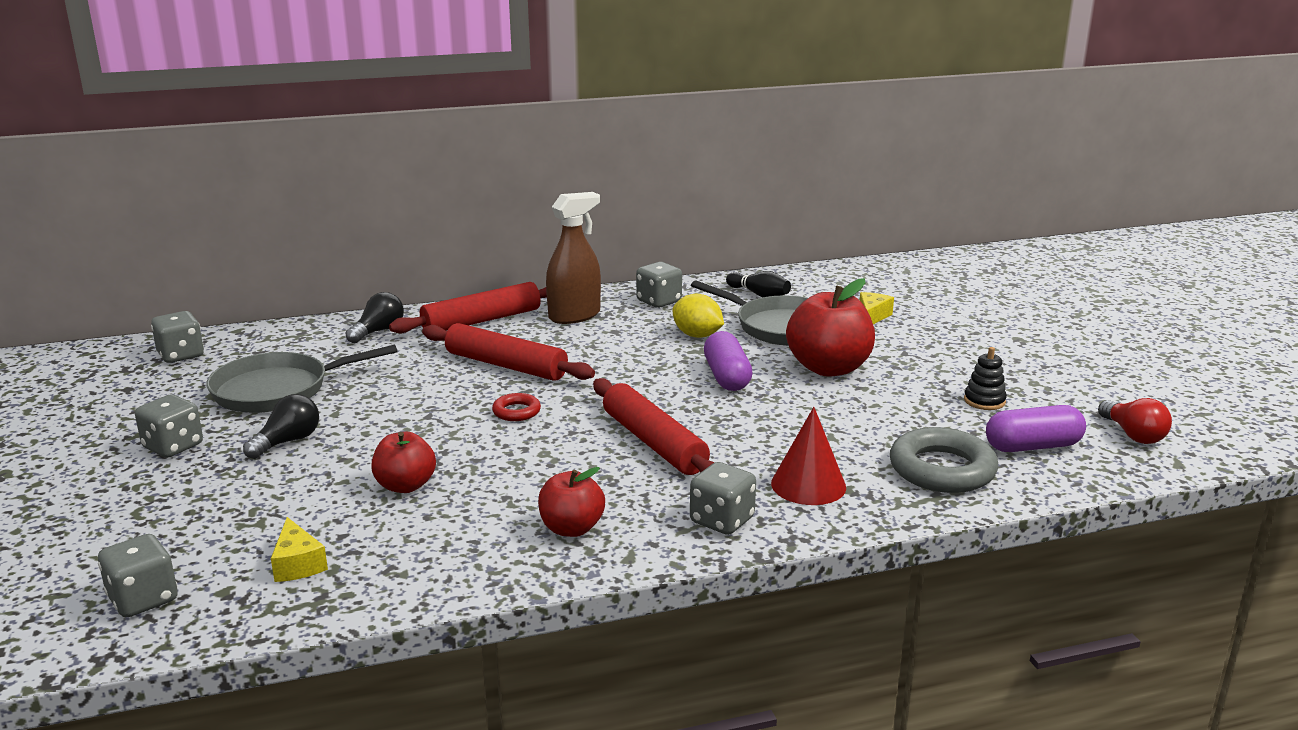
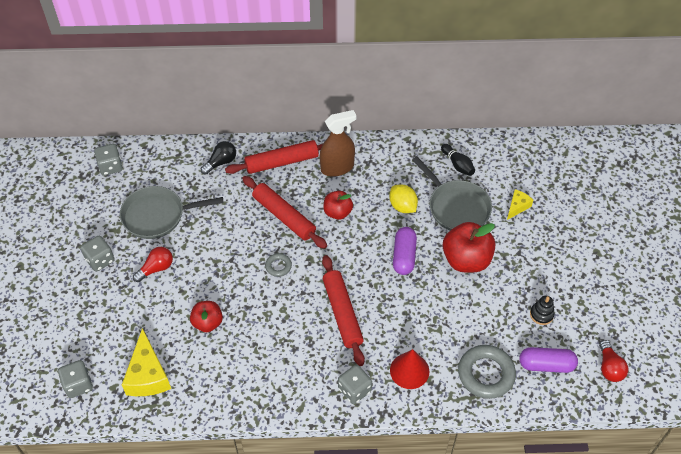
camera: 15 degrees right, 30 degrees up
black light bulb [243,394,319,459] -> red light bulb [133,247,173,282]
yellow cheese [271,517,328,582] -> yellow cheese [122,328,171,396], size x1.81
red ring [492,393,541,421] -> grey ring [265,253,292,277]
red apple [538,467,605,537] -> red apple moved to [323,191,353,220]
grey dice [636,262,682,308] -> none

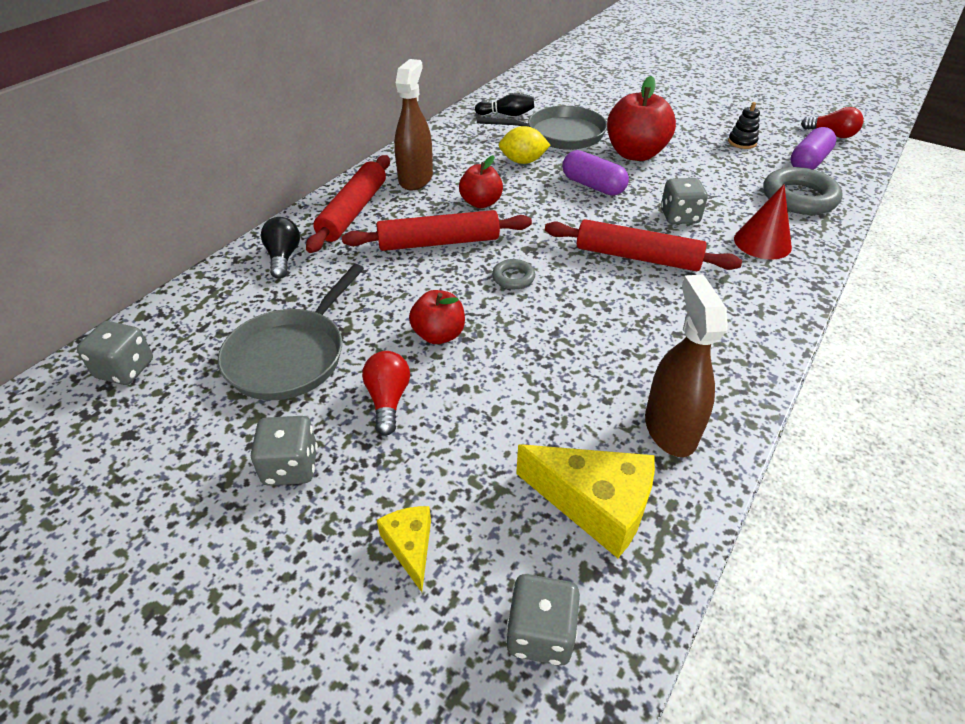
camera: 55 degrees left, 10 degrees down
red apple [190,301,223,332] -> red apple moved to [409,290,465,344]
grey dice [338,365,372,404] -> grey dice moved to [661,178,708,224]
yellow cheese [507,189,533,220] -> yellow cheese moved to [377,506,431,592]
none -> brown spray bottle [645,275,728,457]

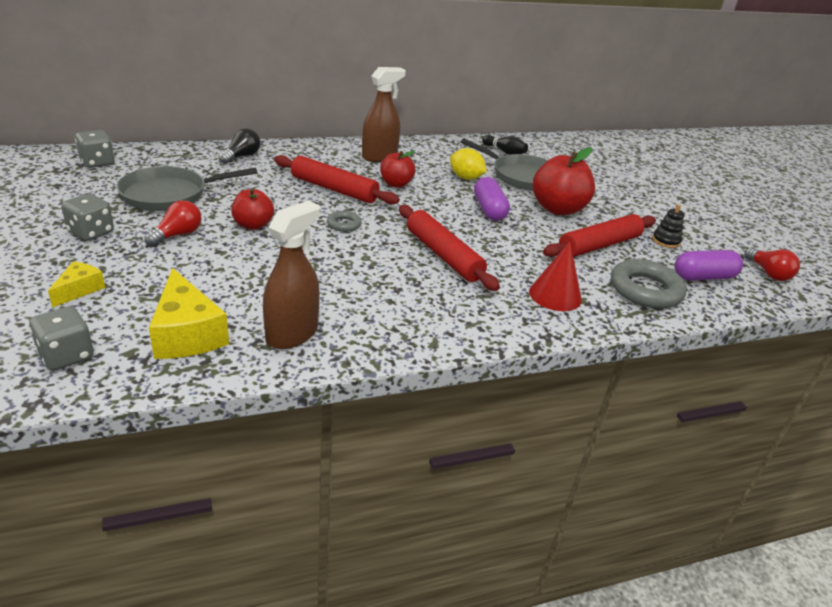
camera: 35 degrees right, 10 degrees down
red rolling pin [306,155,390,253] -> red rolling pin moved to [543,214,656,257]
grey dice [661,178,708,224] -> none

